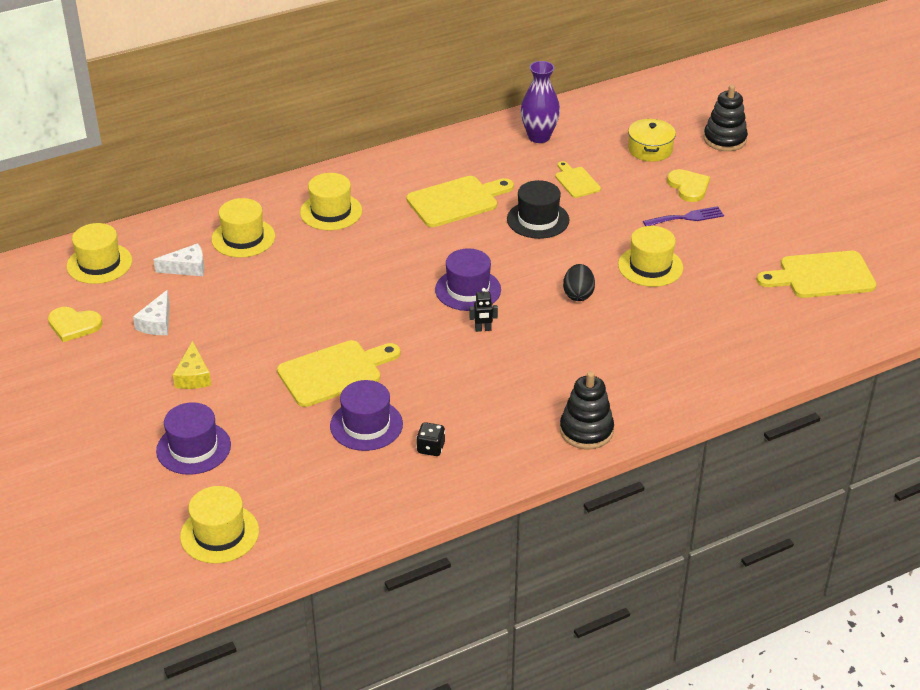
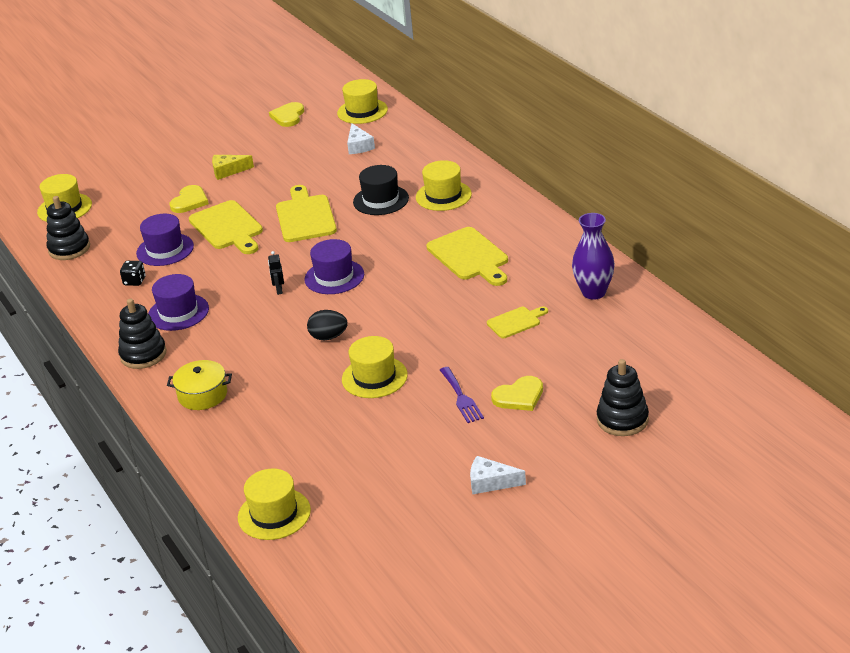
camera: 90 degrees right, 5 degrees down
white cheese [133,290,170,335] -> white cheese moved to [470,456,526,495]
purple hat [156,402,231,475] -> purple hat moved to [148,274,209,331]
yellow hat [212,198,275,258] -> yellow hat moved to [238,469,311,540]
black hat [507,180,570,239] -> black hat moved to [353,165,409,215]
yellow pot [628,119,676,162] -> yellow pot moved to [167,360,232,410]
yellow cutting board [757,251,877,298] -> yellow cutting board moved to [276,185,337,242]
none -> black stacking toy [47,196,90,260]
none -> yellow heart [169,185,209,213]

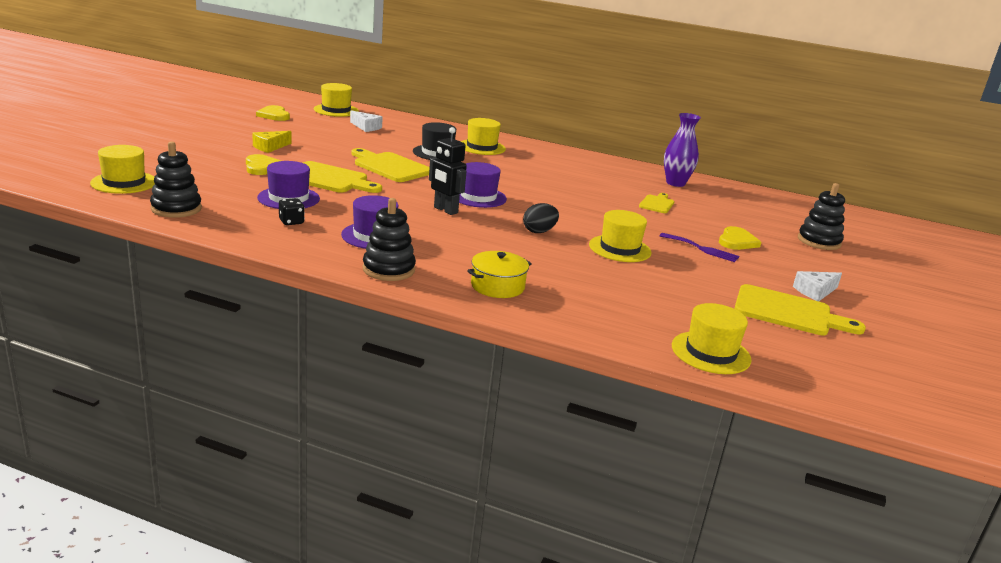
camera: 45 degrees left, 10 degrees down
black robot [268,251,284,295] -> black robot [429,127,467,215], size x1.84
yellow cutting board [426,227,508,286] -> yellow cutting board moved to [734,284,866,335]

